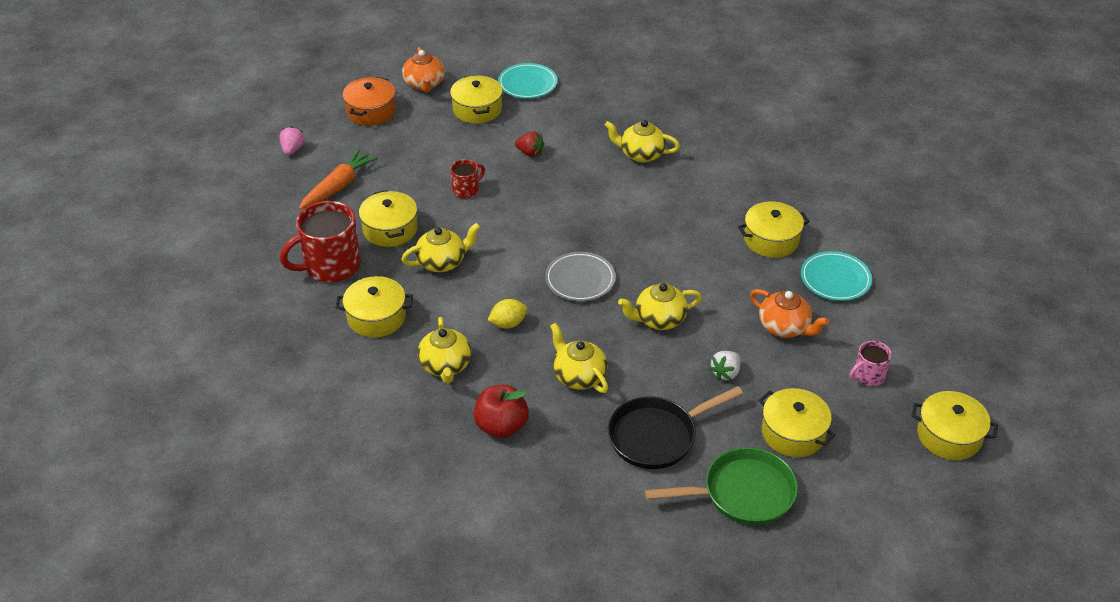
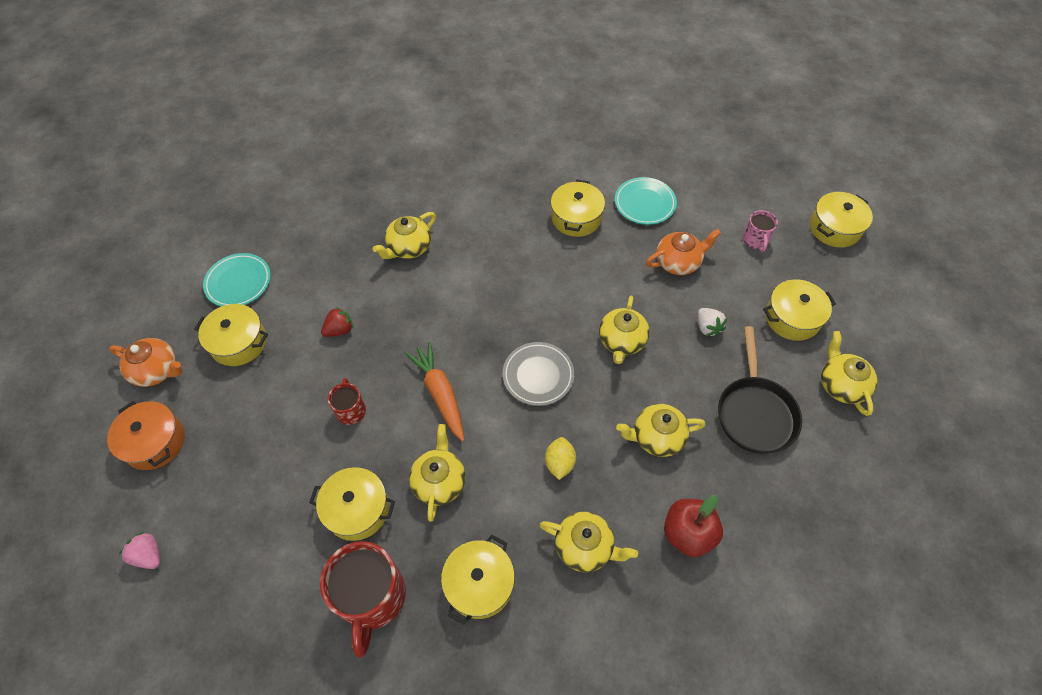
camera: 60 degrees left, 15 degrees up
orange carrot [299,149,378,209] -> orange carrot moved to [405,342,465,442]
green pan [645,447,798,525] -> yellow teapot [821,331,878,416]

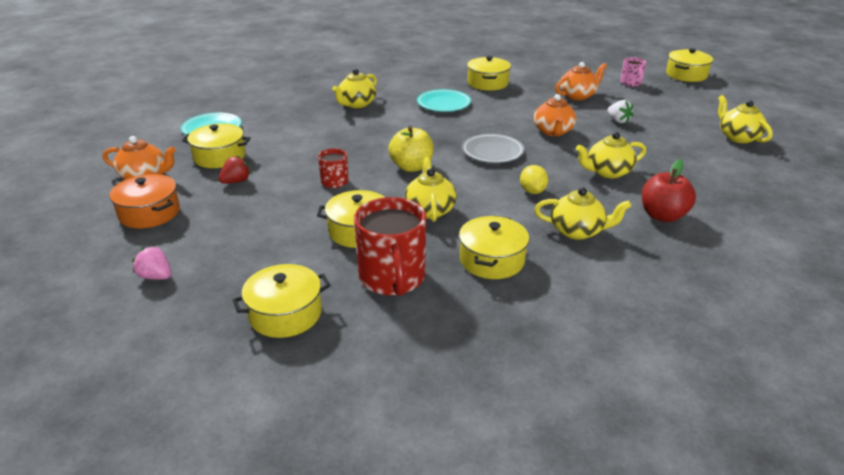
camera: 10 degrees left, 25 degrees down
red strawberry [321,307,354,337] -> red strawberry moved to [219,156,251,183]
orange carrot [405,342,465,442] -> yellow apple [388,125,434,172]
yellow teapot [599,296,650,364] -> orange teapot [534,94,576,136]
turquoise plate [615,177,677,225] -> turquoise plate moved to [417,89,471,112]
black pan [718,326,802,454] -> none
yellow pot [763,279,836,341] -> yellow pot moved to [233,264,331,338]

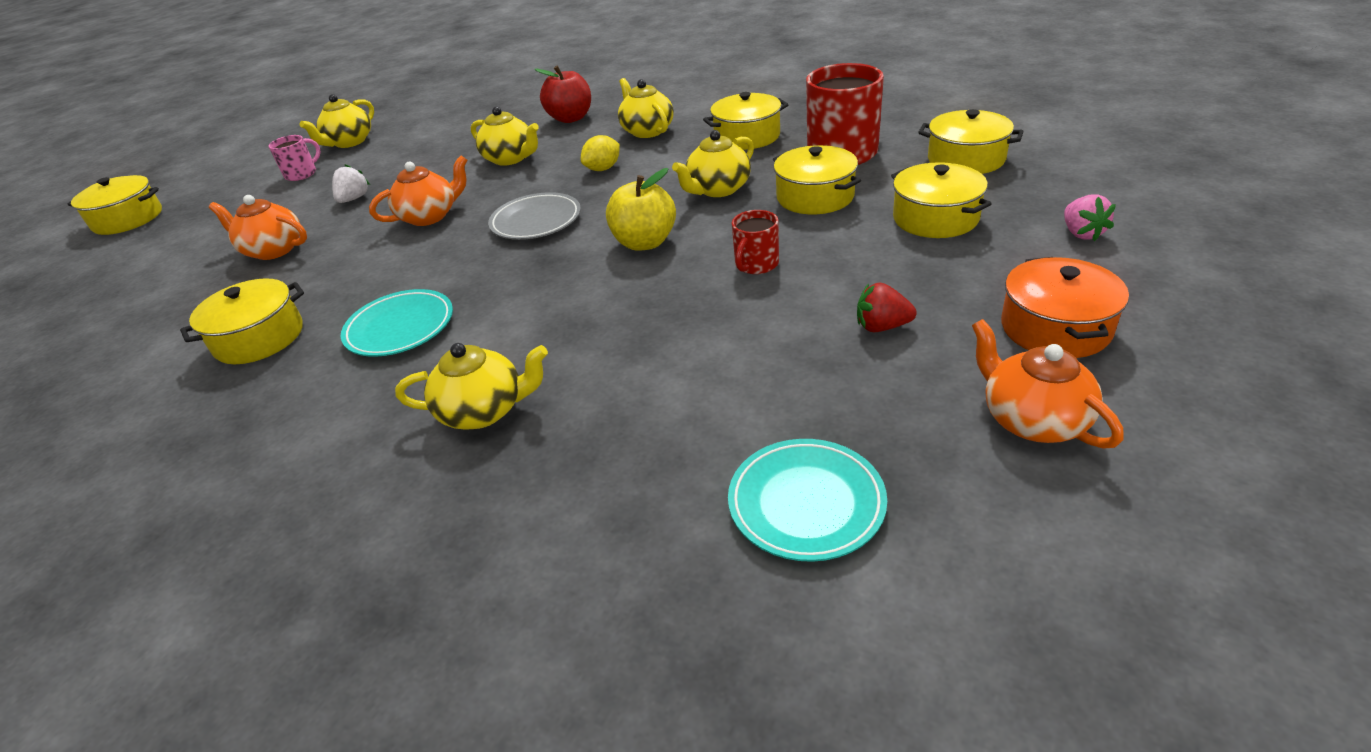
camera: 125 degrees left, 5 degrees up
yellow pot [182,124,251,168] -> yellow pot moved to [891,162,991,238]
pink mug [620,57,646,87] -> pink mug moved to [268,135,321,181]

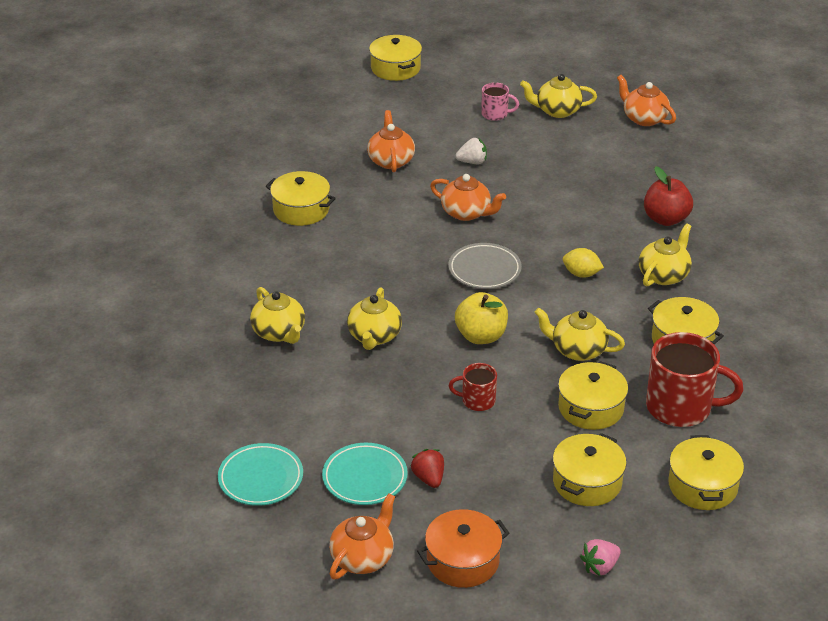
camera: 60 degrees right, 0 degrees up
turquoise plate [341,289,453,357] -> turquoise plate moved to [322,443,408,505]
yellow teapot [471,106,539,166] -> yellow teapot moved to [347,287,402,350]
none -> orange teapot [617,75,676,126]

